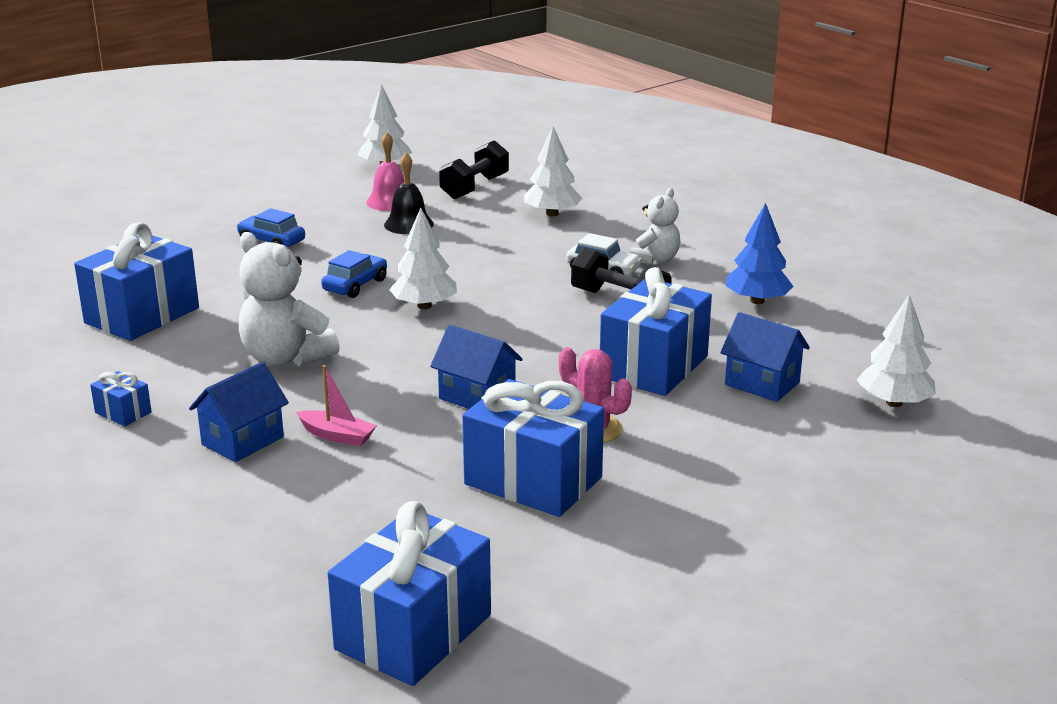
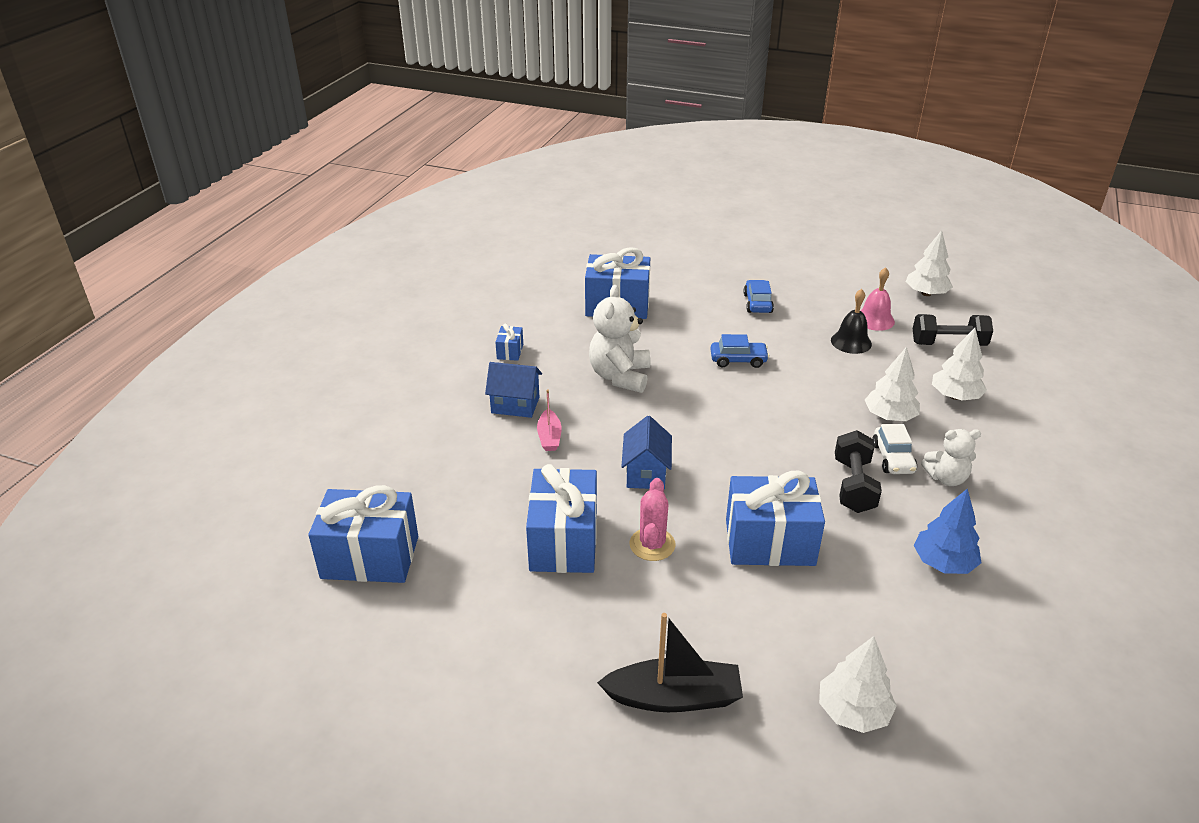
camera: 60 degrees right, 10 degrees up
white tree [389,208,457,309] -> white tree moved to [865,347,920,421]
blue house [721,312,810,402] -> none
none -> black boat [597,613,743,712]

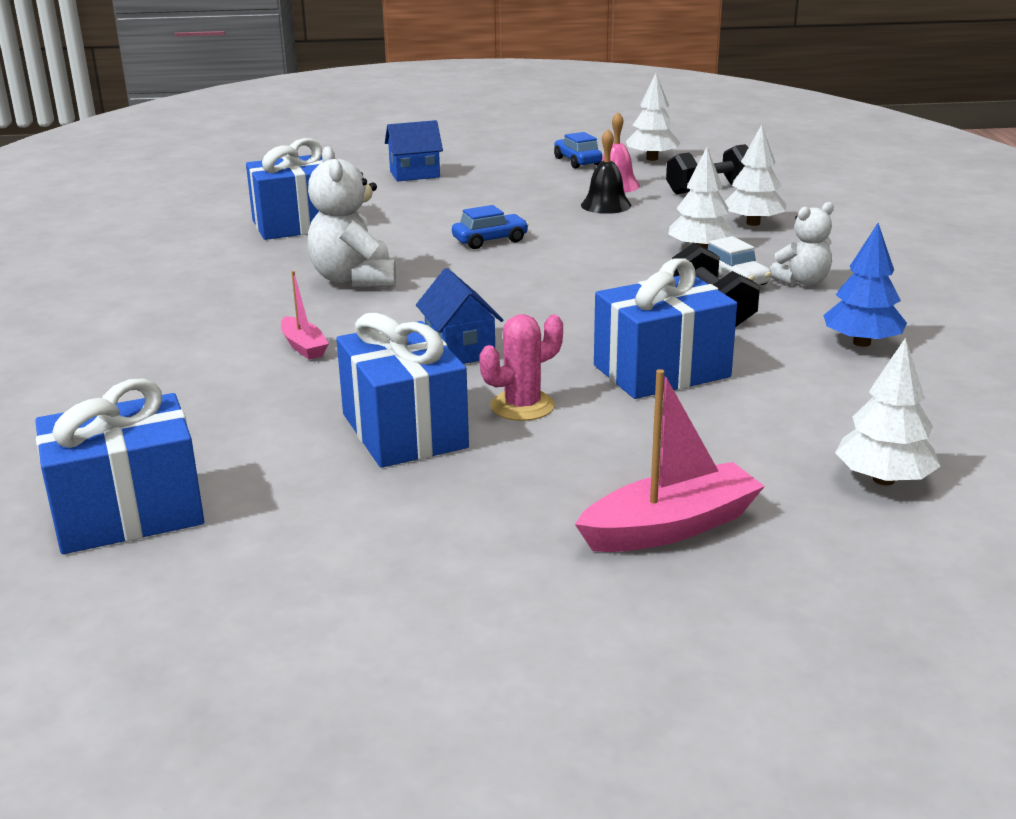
camera: 25 degrees left, 10 degrees down
blue house [485,362,542,418] -> blue house moved to [385,120,443,182]
blue gift [495,324,523,361] -> none
black boat [597,613,743,712] -> pink boat [575,369,765,552]
pink cactus [630,478,676,561] -> pink cactus turned 75 degrees clockwise [479,314,563,421]
blue car [744,280,774,313] -> blue car moved to [554,132,602,168]

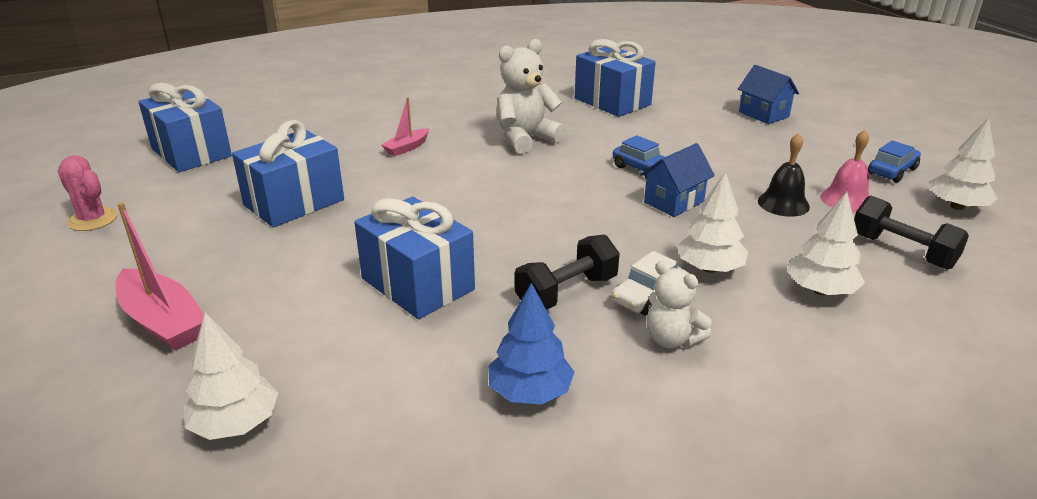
camera: 70 degrees right, 5 degrees up
blue house [416,268,503,364] -> blue house moved to [640,143,715,217]
pink cactus [479,314,563,421] -> pink cactus moved to [57,155,117,231]

